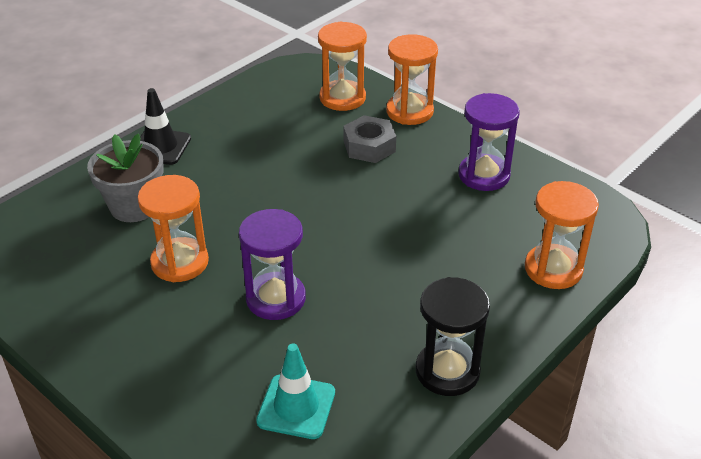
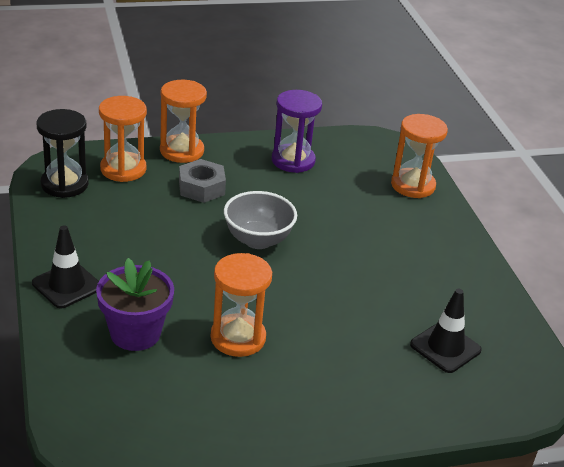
camera: 60 degrees left, 5 degrees down
grey flower pot [87,134,164,222] -> purple flower pot [96,258,174,351]
purple hourglass [239,209,306,320] -> none
turquoise traffic cone [256,343,335,439] -> black traffic cone [410,289,482,373]
black hourglass [416,277,490,396] -> black hourglass moved to [37,109,89,198]
none -> grey bowl [224,191,297,249]

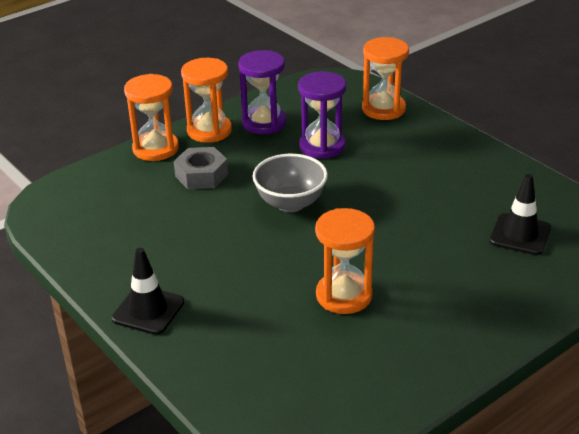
camera: 20 degrees left, 0 degrees up
black hourglass [37,109,89,198] -> none
purple flower pot [96,258,174,351] -> none
orange hourglass [99,96,147,182] -> orange hourglass moved to [181,58,232,143]
none -> purple hourglass [298,71,346,159]

